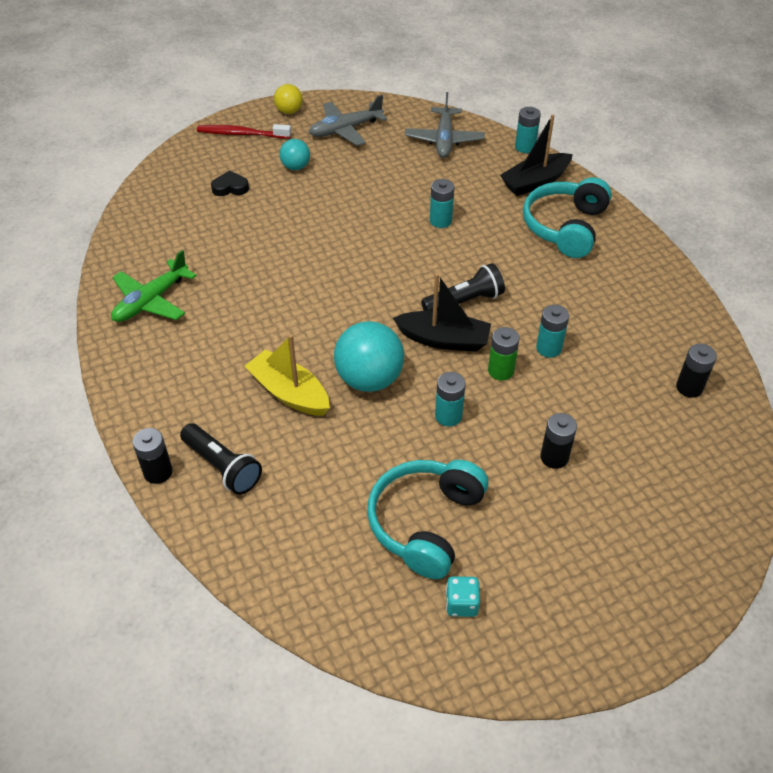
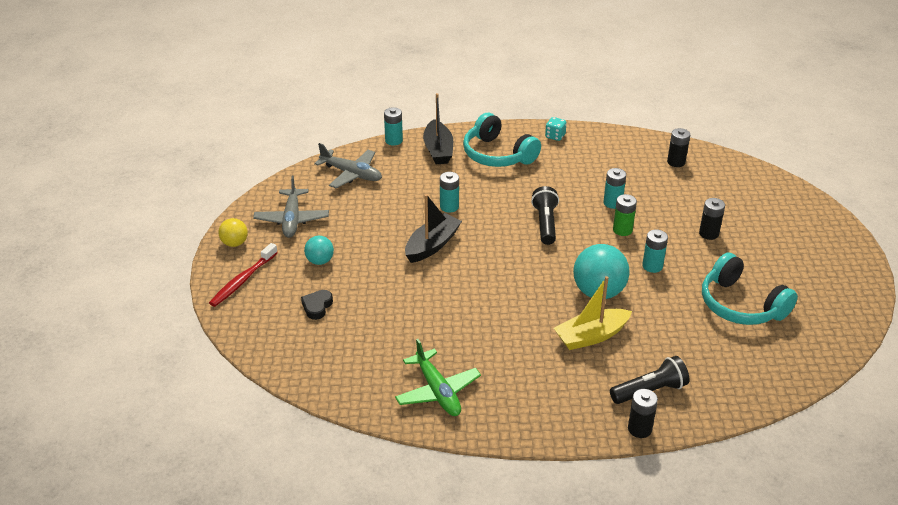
camera: 65 degrees left, 10 degrees down
black boat [393,273,491,352] -> black boat moved to [405,194,462,263]
turquoise dice [446,576,480,617] -> turquoise dice moved to [545,117,567,141]

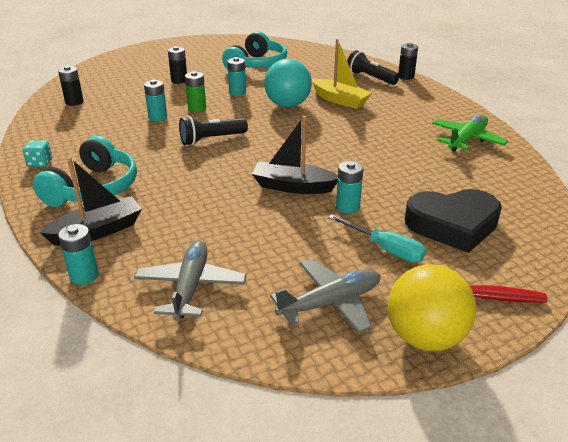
camera: 115 degrees left, 5 degrees down
yellow ball [218,218,248,247] -> yellow ball [388,264,476,351], size x1.82
black heart [301,290,333,320] -> black heart [405,189,502,253], size x2.21
turquoise ball [304,236,334,265] -> turquoise screwdriver [328,214,426,262]
turquoise battery [440,172,459,212] -> turquoise battery moved to [336,161,363,213]

